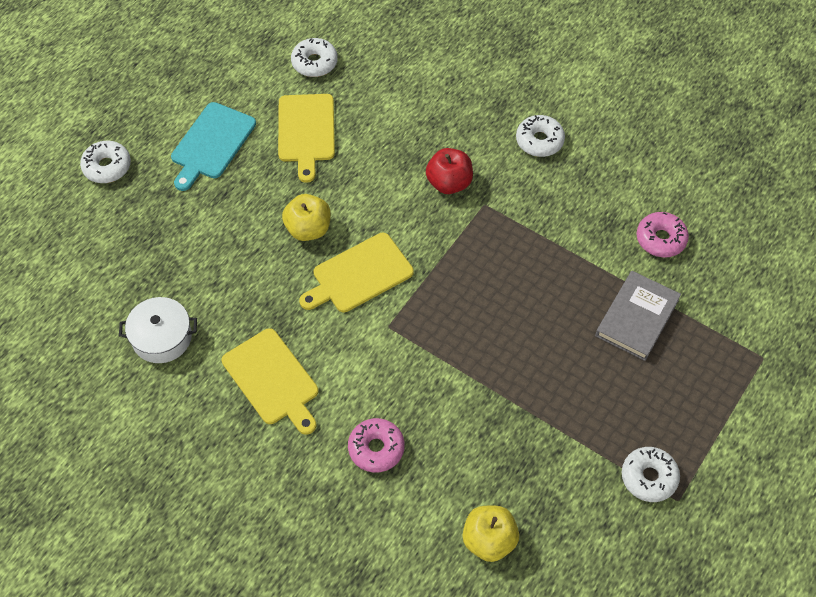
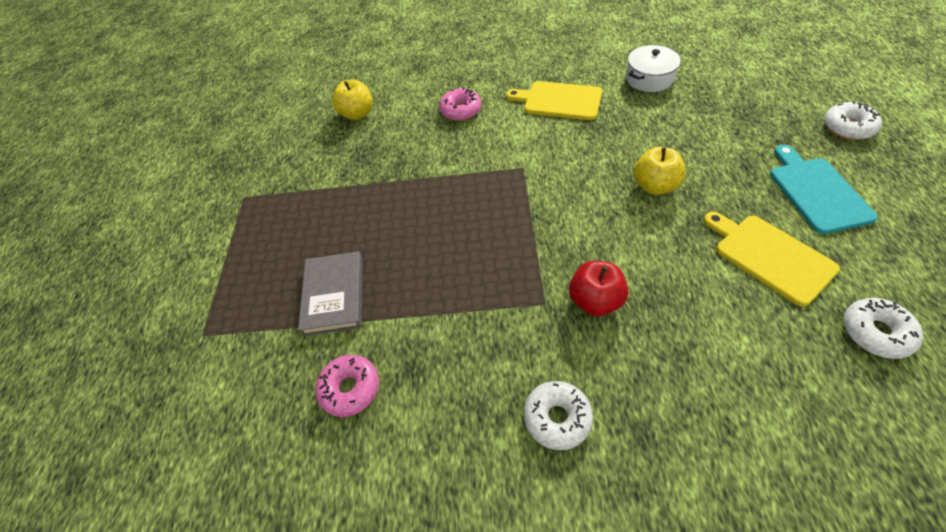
camera: 150 degrees right, 5 degrees down
yellow cutting board [299,233,414,312] -> none
white donut [622,447,680,502] -> none

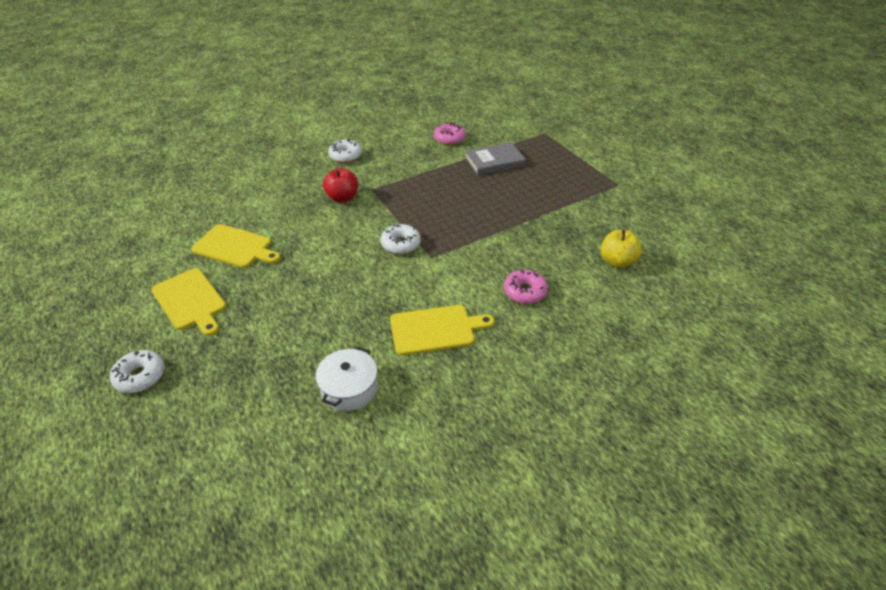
camera: 145 degrees right, 10 degrees down
grey book [298,251,363,336] -> grey book turned 75 degrees counterclockwise [465,142,526,175]
yellow apple [633,147,686,195] -> none
turquoise cutting board [770,145,878,234] -> yellow cutting board [151,268,226,336]
white donut [844,298,923,359] -> white donut moved to [380,224,421,254]

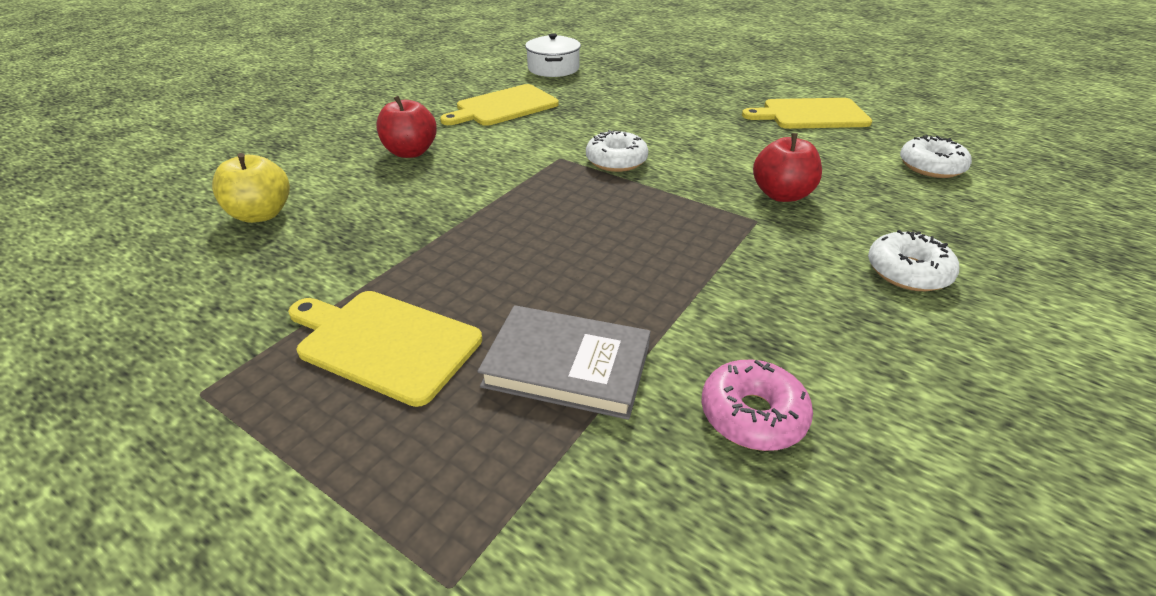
camera: 155 degrees right, 5 degrees down
white donut [110,350,165,393] -> white donut moved to [900,135,972,178]
yellow cutting board [151,268,226,336] -> yellow cutting board moved to [288,291,482,407]
grey book [465,142,526,175] -> grey book turned 60 degrees clockwise [478,305,650,420]
pink donut [504,270,548,304] -> red apple [376,96,437,158]

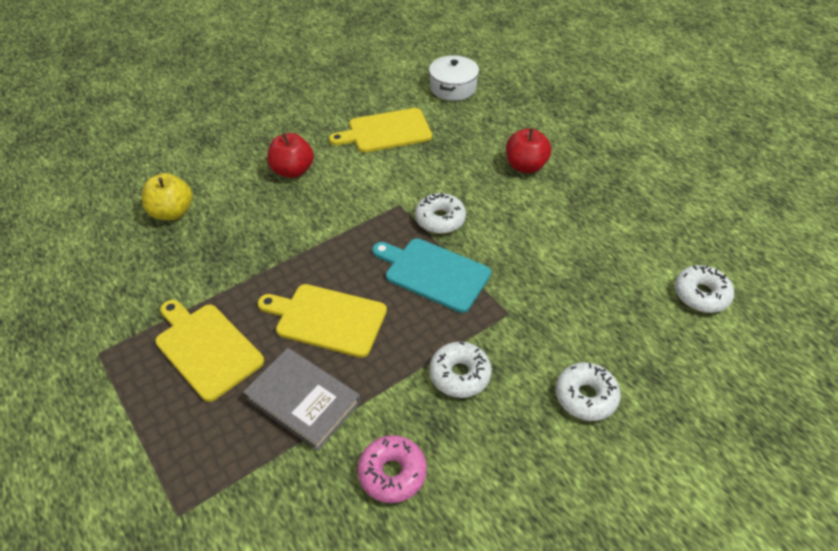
camera: 20 degrees right, 10 degrees up
yellow cutting board [742,98,872,129] -> yellow cutting board moved to [258,284,387,358]
red apple [753,133,822,202] -> red apple moved to [506,128,551,173]
none -> turquoise cutting board [372,238,491,313]
none -> white donut [429,342,492,398]

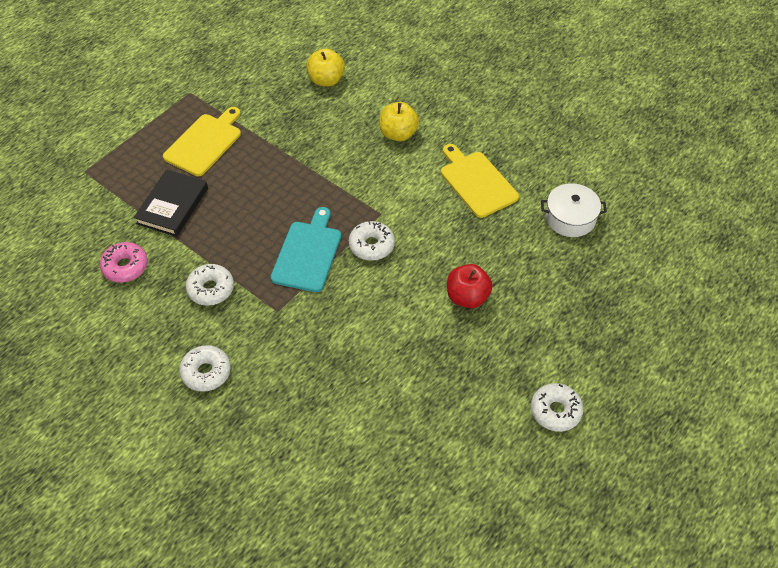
camera: 75 degrees right, 5 degrees up
grey book [243,348,361,451] -> black book [134,169,208,237]
yellow cutting board [258,284,387,358] -> none
red apple [267,133,314,178] -> yellow apple [379,102,419,141]
white donut [675,265,734,313] -> white donut moved to [531,383,584,432]

